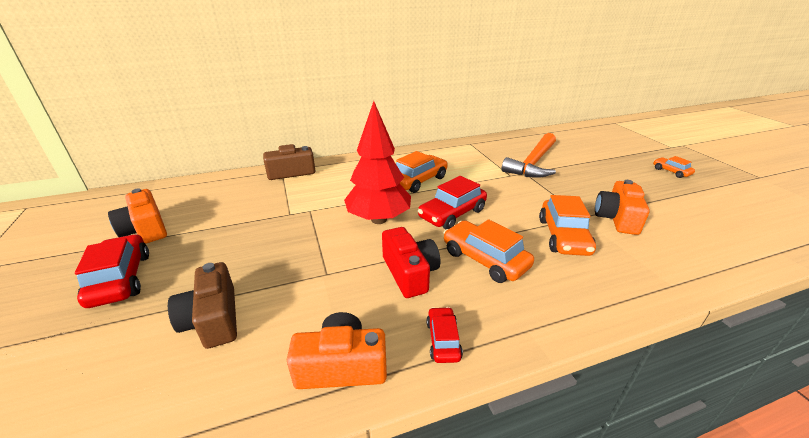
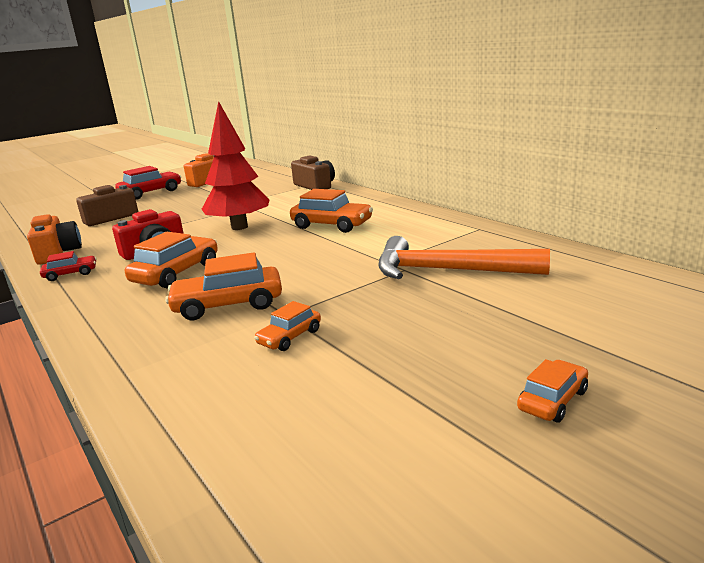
camera: 75 degrees right, 10 degrees down
red car [418,176,487,229] -> none
orange camera [595,180,650,235] -> orange car [254,301,321,351]

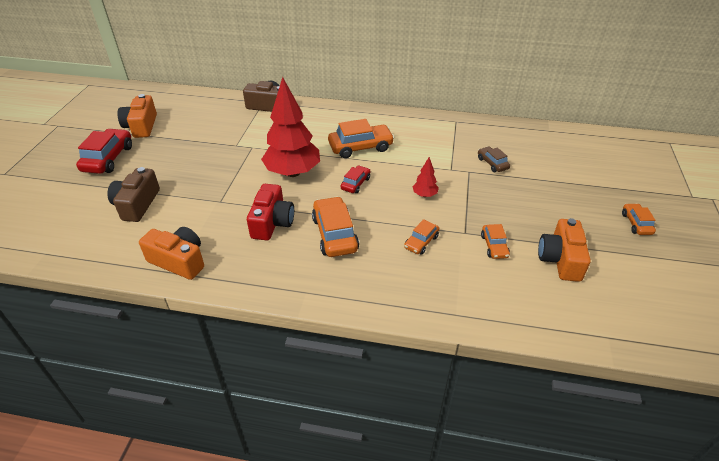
camera: 45 degrees left, 20 degrees up
red car [40,251,97,281] -> red car moved to [341,165,371,193]
orange car [165,252,282,320] -> orange car [404,219,439,254], size x0.56
orange hammer [378,236,550,279] -> brown car [478,146,510,172]
none -> red tree [412,157,439,197]
none -> orange camera [538,218,591,282]

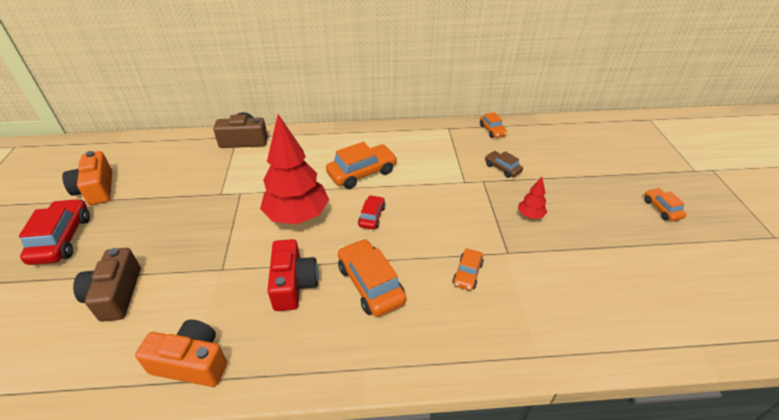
camera: 15 degrees left, 0 degrees up
red tree [412,157,439,197] -> red tree moved to [518,177,547,219]
orange car [481,224,510,259] -> orange car moved to [480,112,507,138]
orange camera [538,218,591,282] -> none

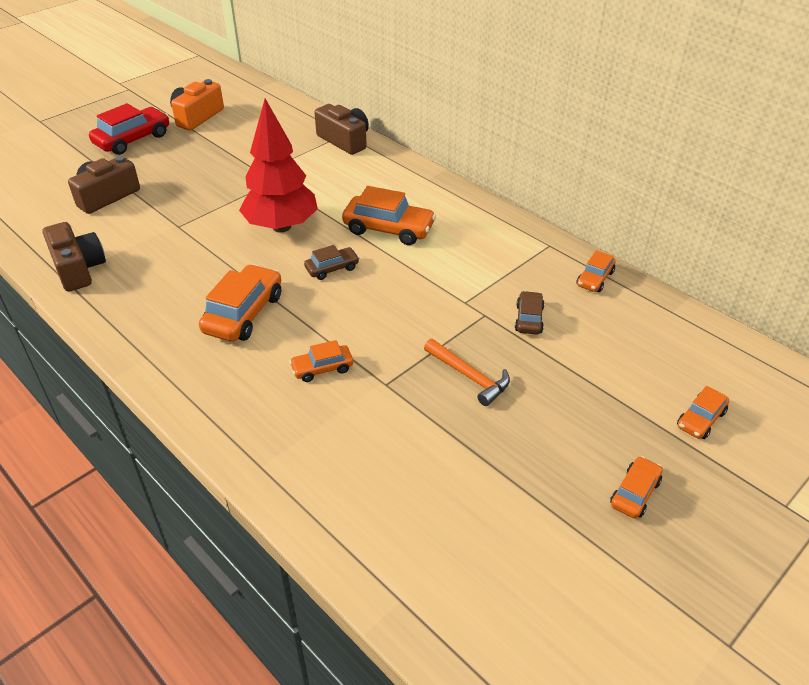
camera: 50 degrees right, 0 degrees up
orange camera [135,319,227,387] -> brown camera [43,222,106,292]
red camera [267,239,318,311] -> none
red car [358,195,386,229] -> brown car [304,245,359,280]
red tree [518,177,547,219] -> orange hammer [424,339,510,406]
none -> orange car [677,386,729,439]

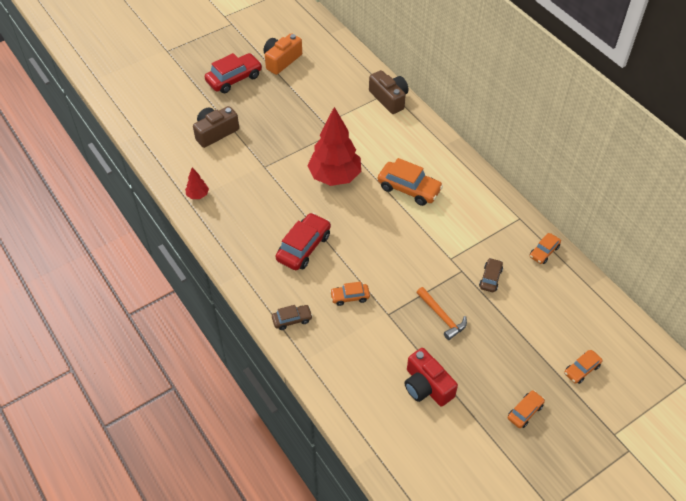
camera: 10 degrees right, 10 degrees up
brown camera [43,222,106,292] -> red tree [185,168,209,199]
orange car [199,264,281,342] -> red car [276,213,331,270]
brown car [304,245,359,280] -> brown car moved to [272,305,313,330]
none -> red camera [404,348,458,407]

